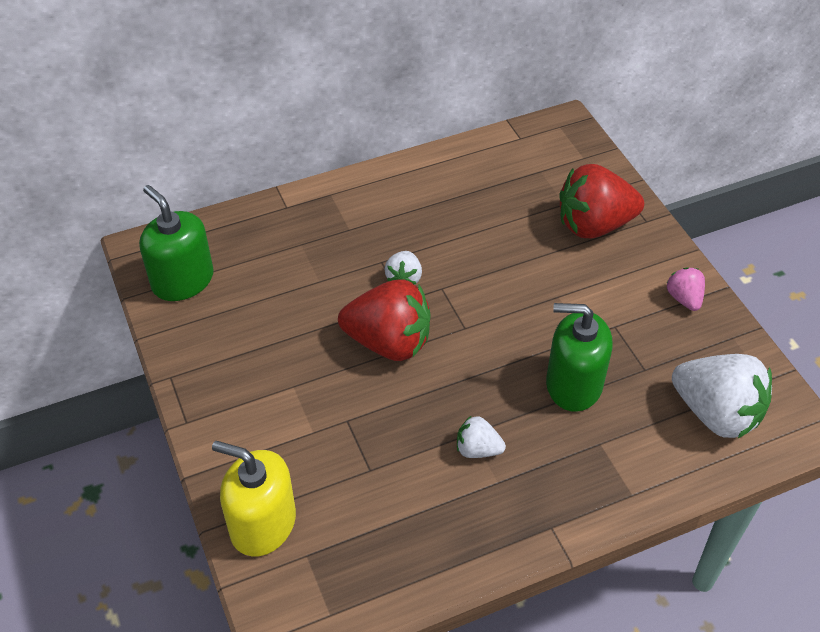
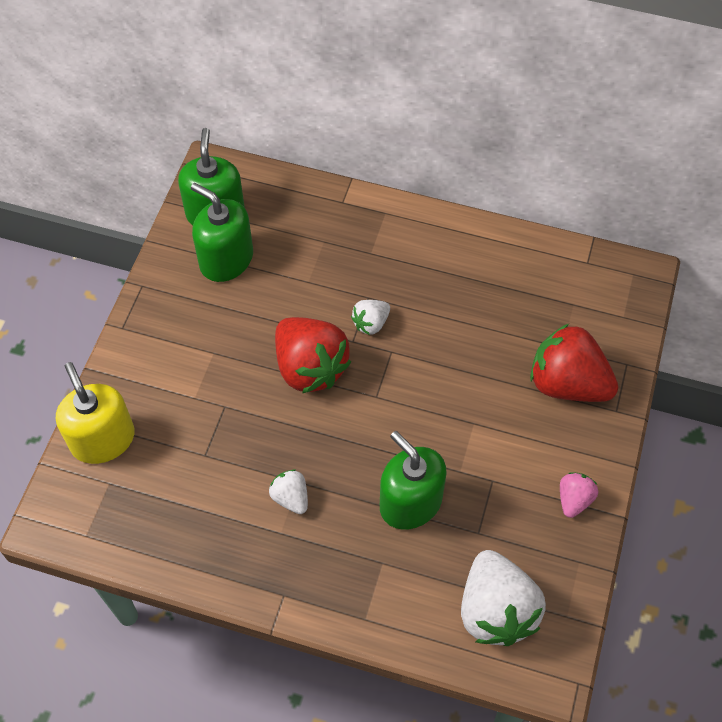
camera: 40 degrees right, 10 degrees up
none -> green soap dispenser [191,183,253,282]

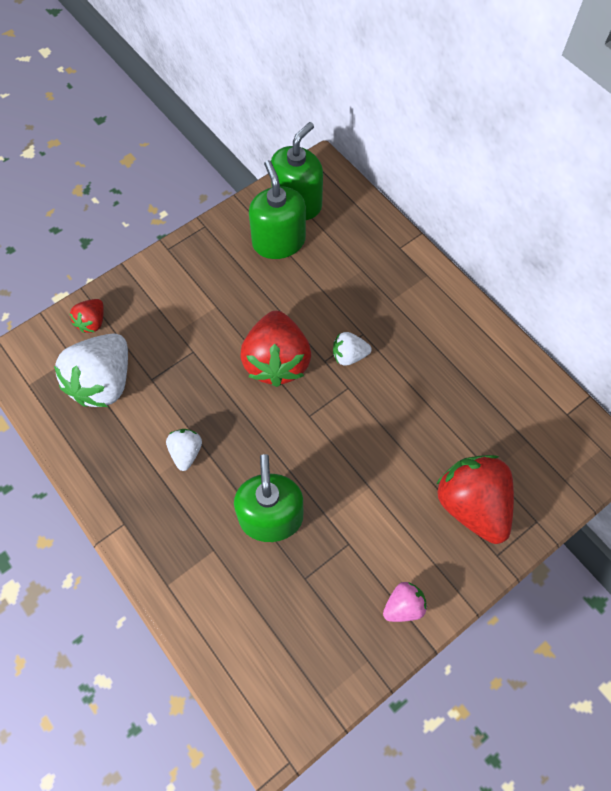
camera: 35 degrees right, 5 degrees up
yellow soap dispenser [56,362,135,464] -> red strawberry [70,299,104,333]
white strawberry [461,550,546,646] -> white strawberry moved to [54,334,128,407]

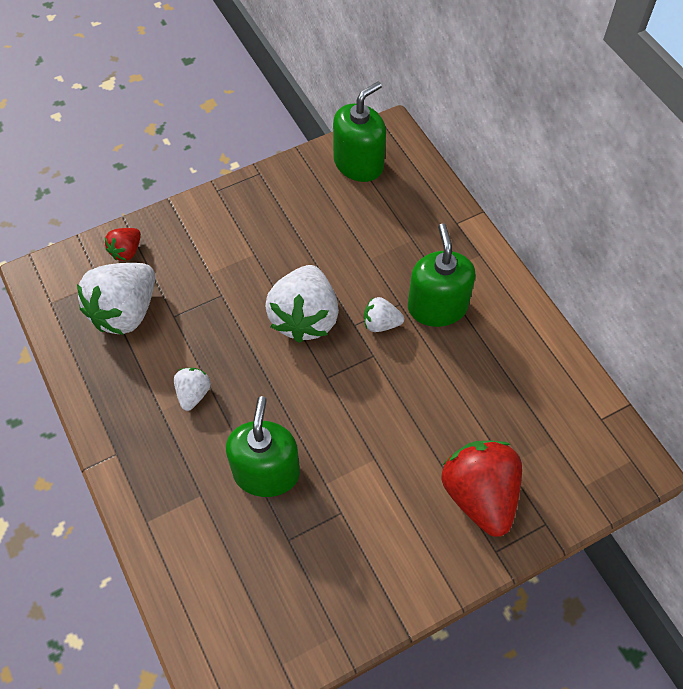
camera: 10 degrees right, 5 degrees down
red strawberry [240,311,311,387] -> white strawberry [265,265,339,343]
green soap dispenser [249,160,306,259] -> green soap dispenser moved to [408,223,476,327]
pink strawberry [383,582,427,622] -> none

